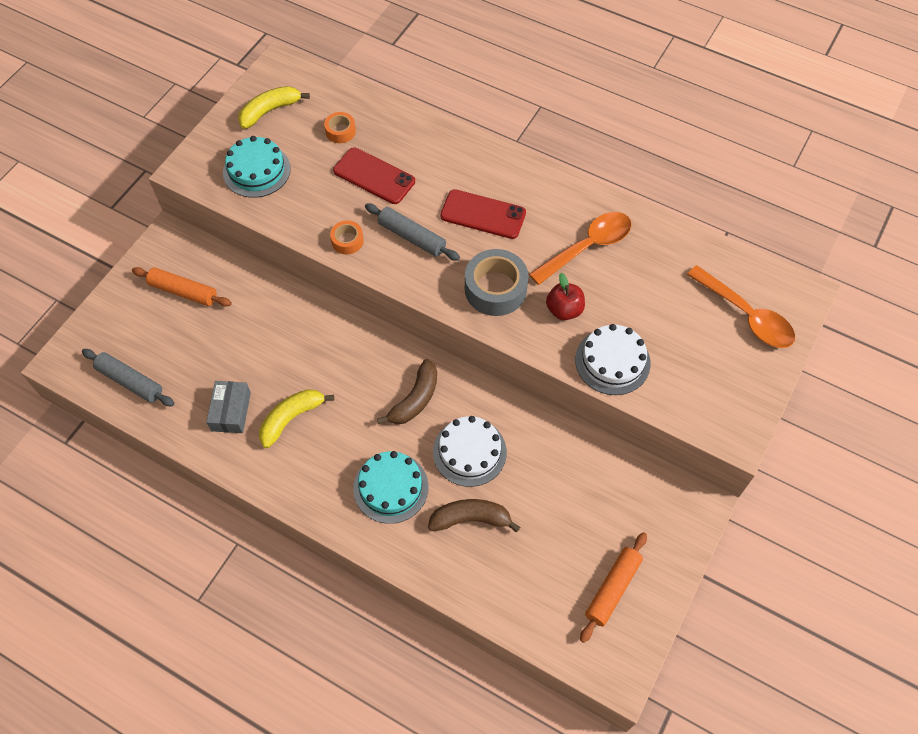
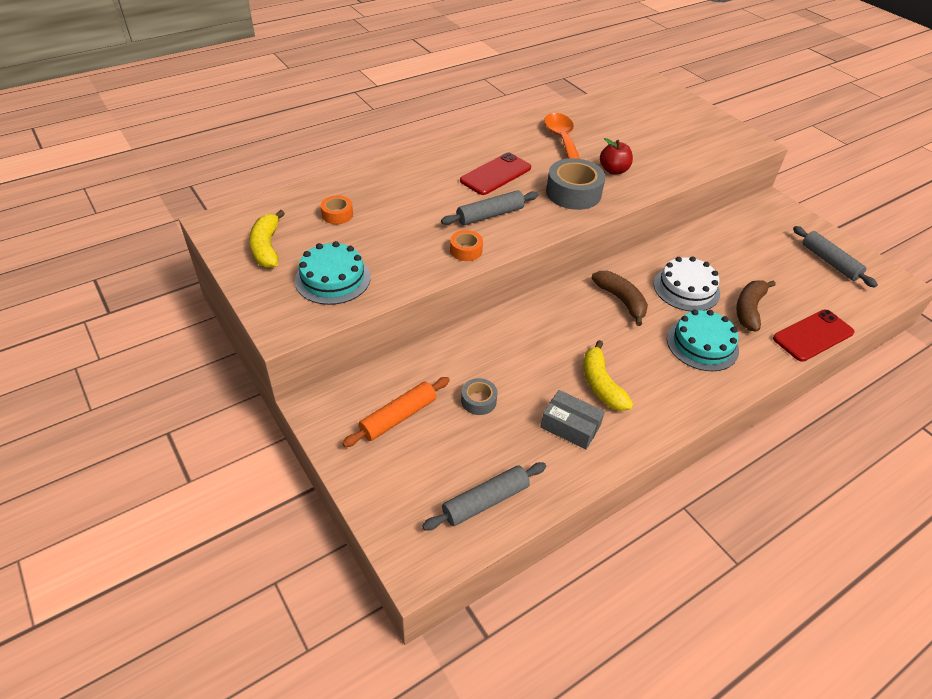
camera: 65 degrees left, 15 degrees down
red phone [333,147,415,204] -> red phone moved to [773,310,854,362]
white cake [575,324,651,395] -> none
orange rolling pin [580,532,647,643] -> grey rolling pin [793,226,878,288]
orange spoon [687,265,795,348] -> none
none -> grey tape [461,378,498,415]

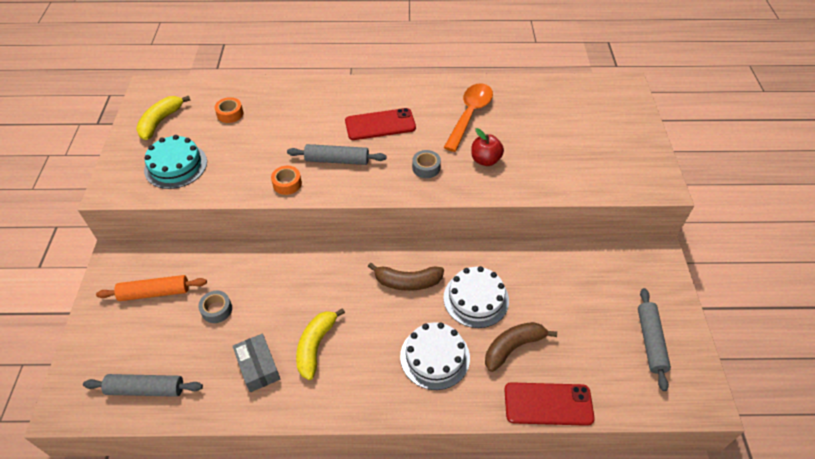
camera: 35 degrees right, 5 degrees up
grey tape [546,158,605,210] -> grey tape [412,150,441,178], size x0.53
brown banana [591,271,648,326] -> brown banana turned 90 degrees clockwise [368,263,444,291]
turquoise cake [667,310,739,371] -> white cake [400,322,470,390]

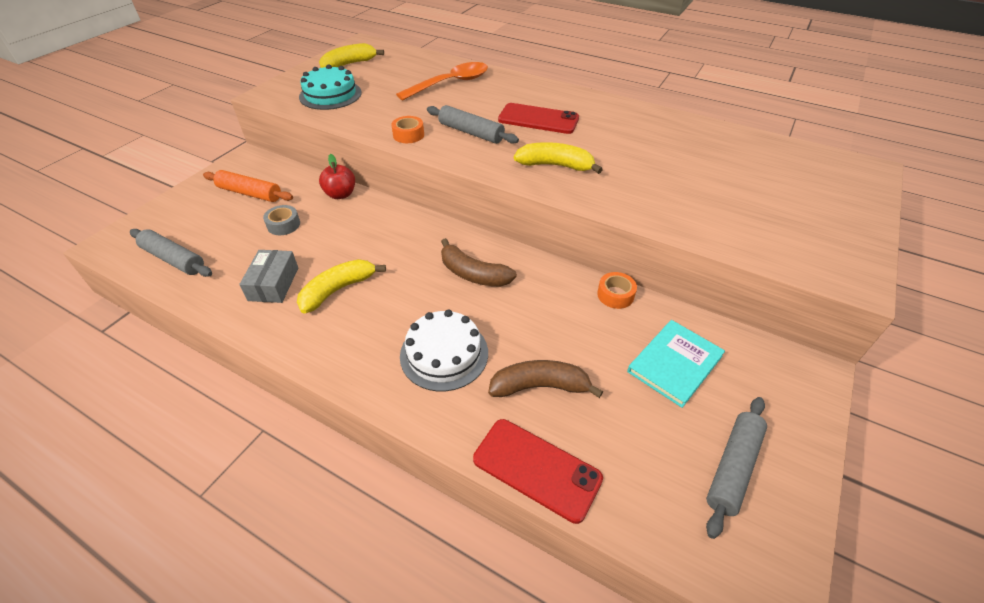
camera: 30 degrees right, 5 degrees down
orange tape [215,97,243,123] -> orange tape moved to [597,272,637,309]
grey tape [412,150,441,178] -> yellow banana [514,142,603,174]
white cake [443,266,509,328] -> none
orange spoon [444,83,493,152] -> orange spoon moved to [396,62,488,100]
red apple [471,128,504,166] -> red apple moved to [319,154,355,199]
none -> turquoise book [627,320,725,408]

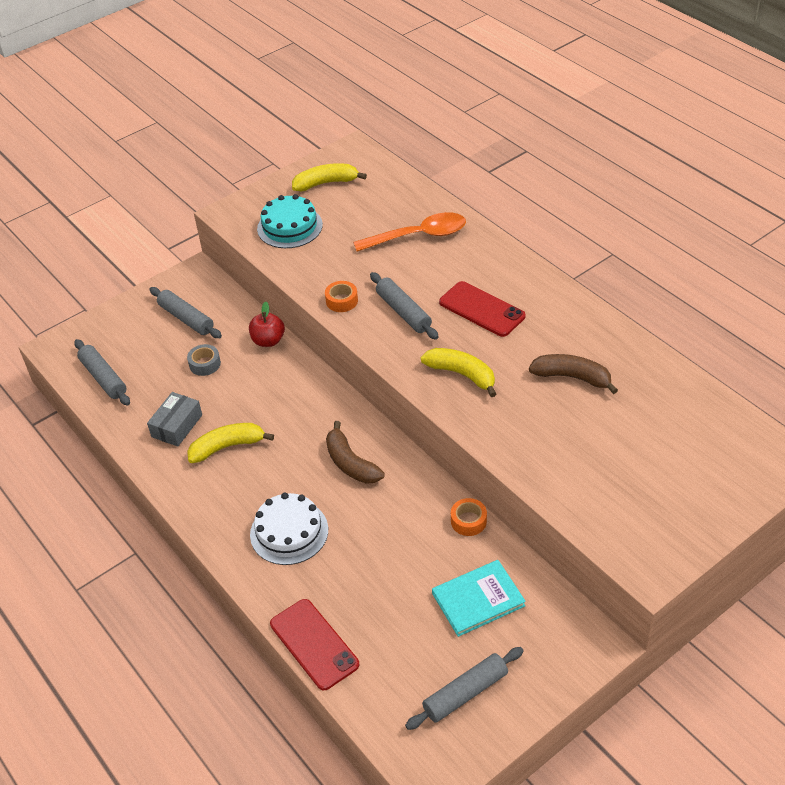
camera: 25 degrees right, 0 degrees up
orange rolling pin [203,170,293,202] -> grey rolling pin [150,287,222,338]
brown banana [488,360,603,398] -> brown banana moved to [529,354,618,394]

